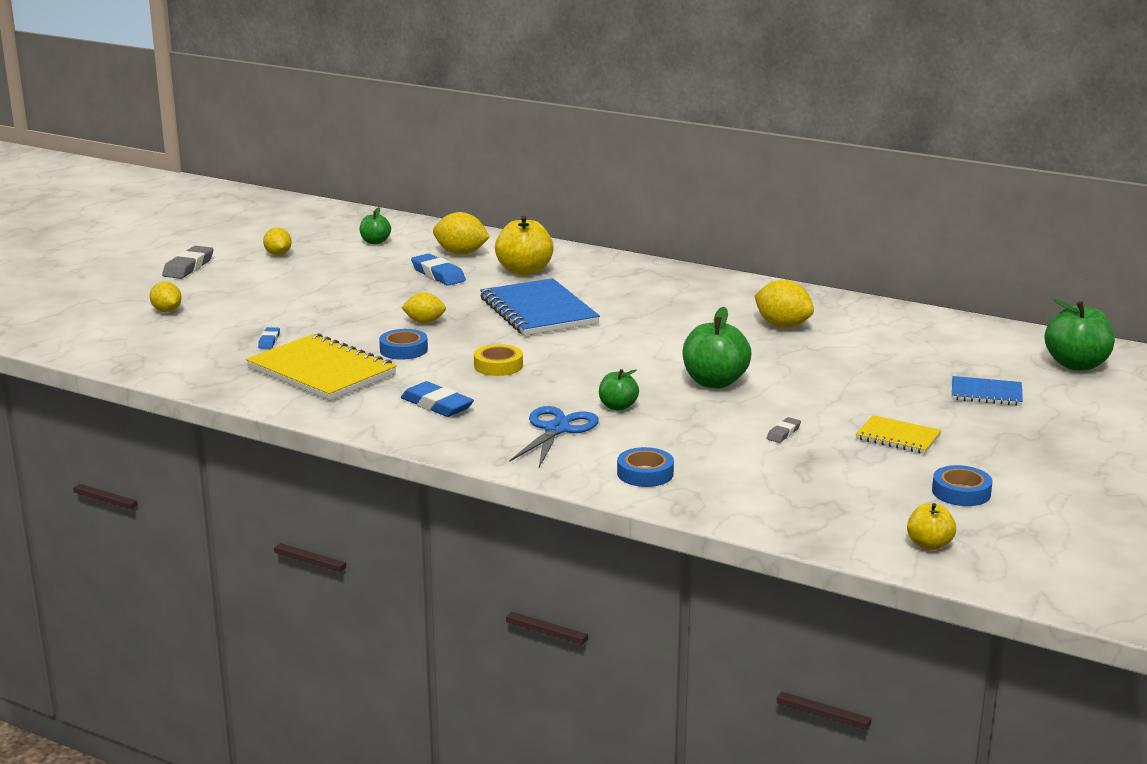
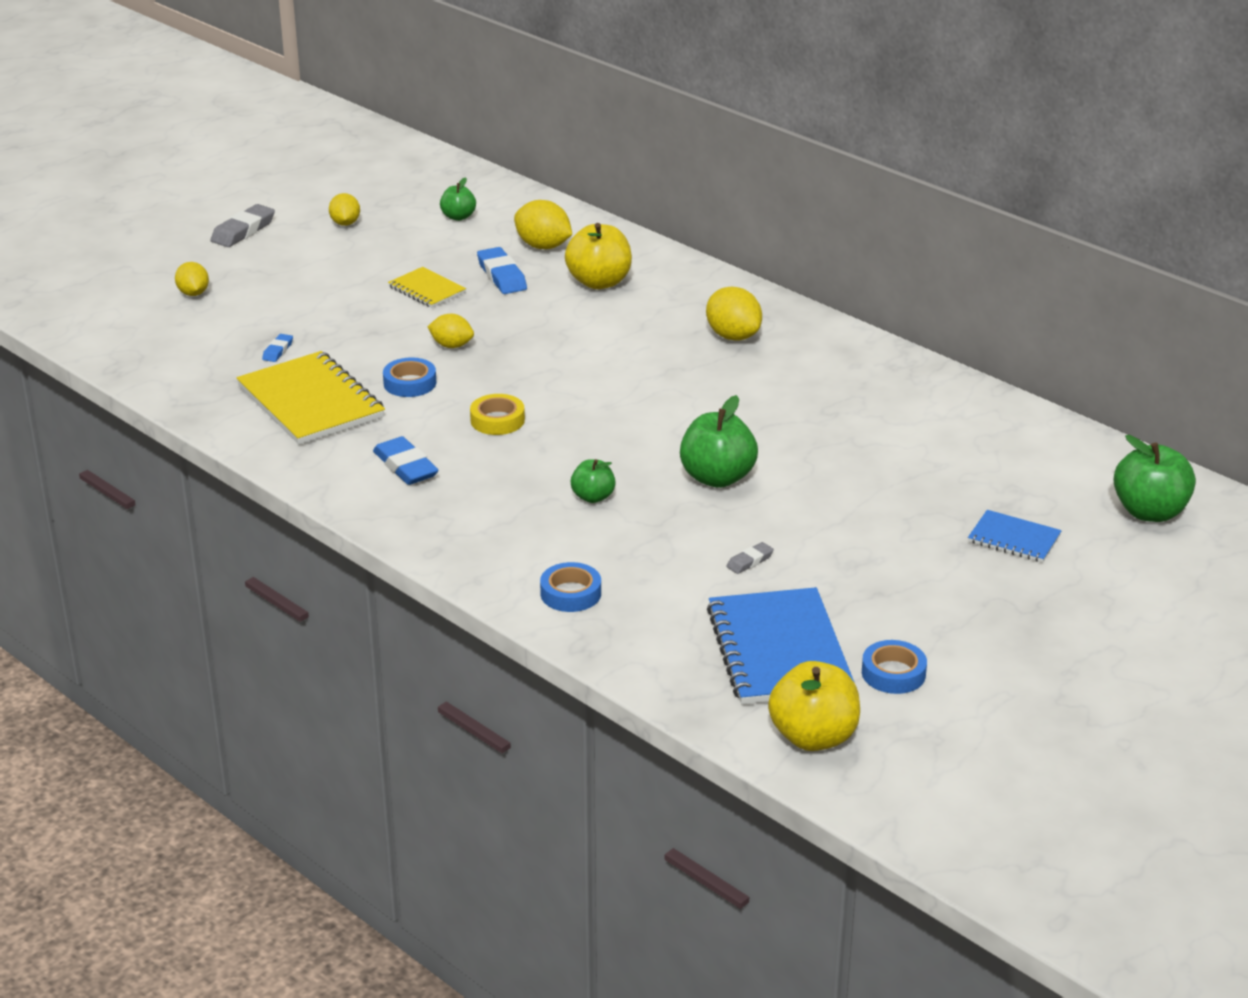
camera: 15 degrees right, 10 degrees up
blue notebook [480,278,600,336] -> blue notebook moved to [707,587,855,704]
blue scissors [509,406,599,467] -> none
yellow lemon [754,280,814,328] -> yellow lemon moved to [706,287,762,341]
yellow notebook [856,415,942,454] -> yellow notebook moved to [388,267,466,308]
yellow apple [907,503,956,550] -> yellow apple [768,661,860,751], size x1.75

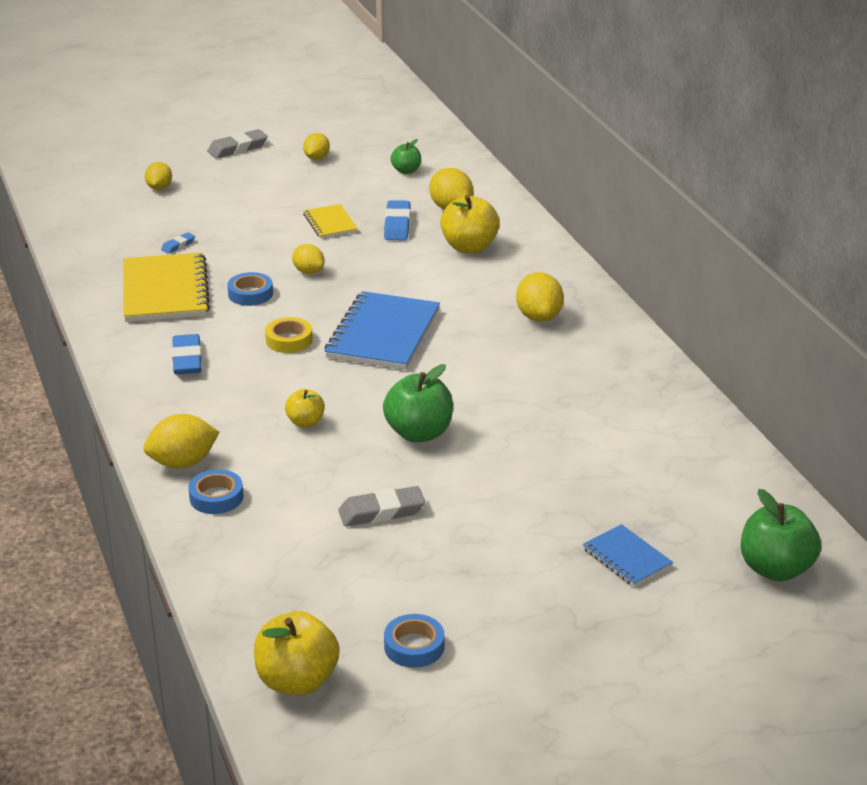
camera: 25 degrees right, 0 degrees up
green apple [571,459,616,503] -> yellow apple [285,389,325,427]
blue notebook [707,587,855,704] -> blue notebook moved to [325,291,440,370]
grey eraser [726,542,774,574] -> grey eraser [338,486,425,526], size x1.85
none -> yellow lemon [143,414,219,468]

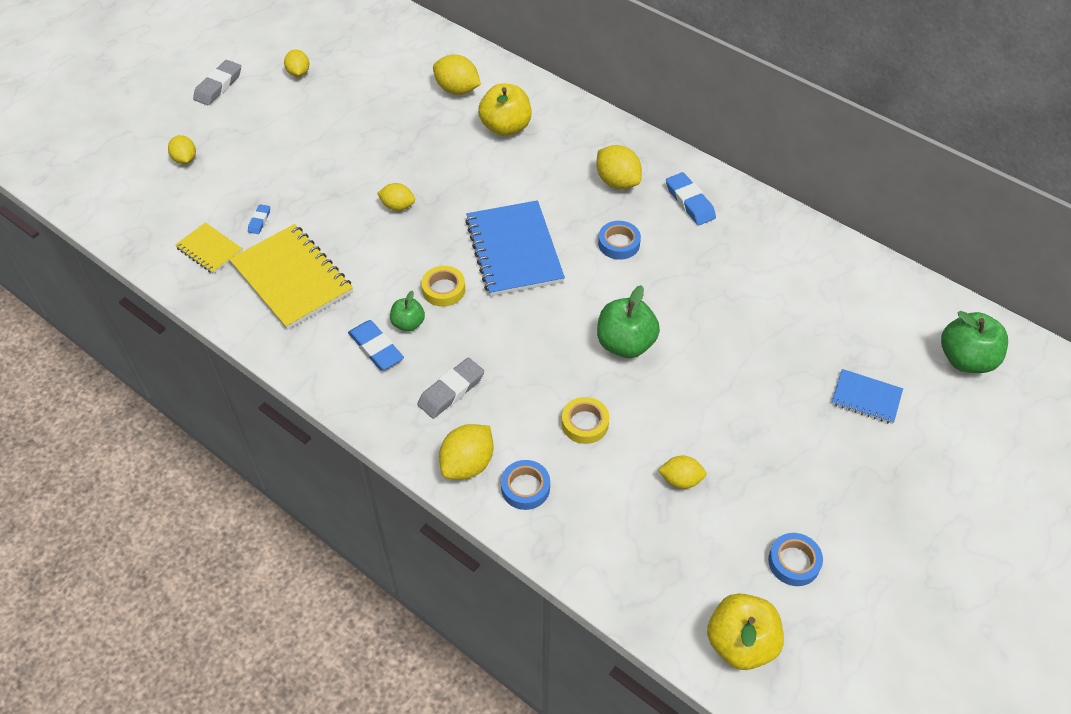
camera: 30 degrees left, 20 degrees up
blue tape [227,272,273,306] -> blue tape moved to [598,221,641,260]
yellow apple [285,389,325,427] -> none
yellow notebook [303,204,358,238] -> yellow notebook moved to [175,222,243,274]
grey eraser [338,486,425,526] -> grey eraser moved to [417,358,484,418]
blue eraser [384,200,410,240] -> blue eraser moved to [666,172,716,225]
green apple [391,139,421,174] -> green apple moved to [390,291,425,331]
none -> yellow tape [562,397,609,444]
none -> yellow lemon [658,456,706,489]

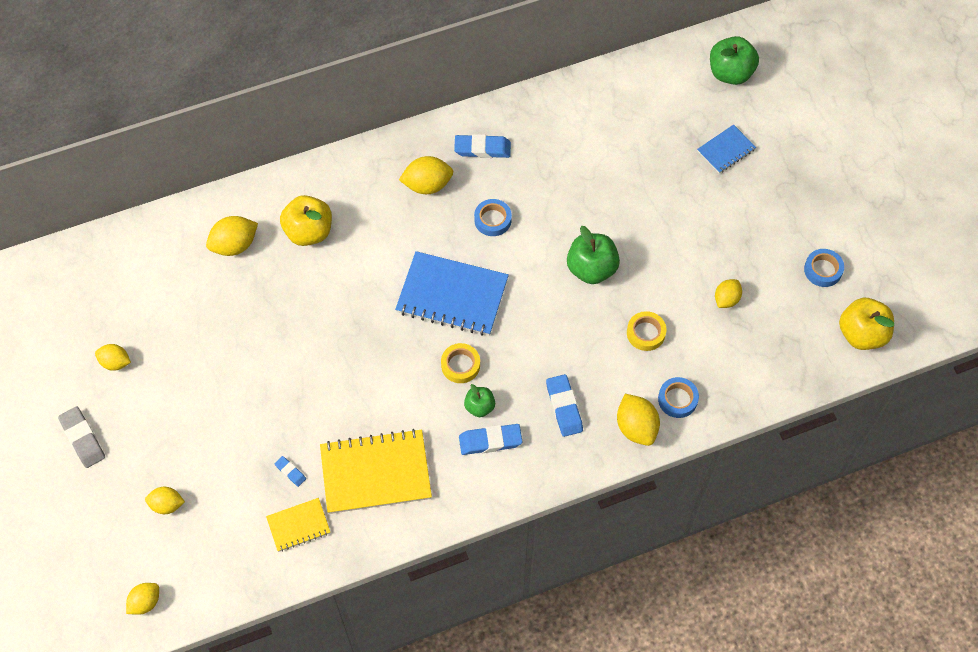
camera: 60 degrees left, 10 degrees up
yellow lemon [377,183,415,211] -> yellow lemon moved to [126,583,159,615]
grey eraser [417,358,484,418] -> blue eraser [546,374,583,437]

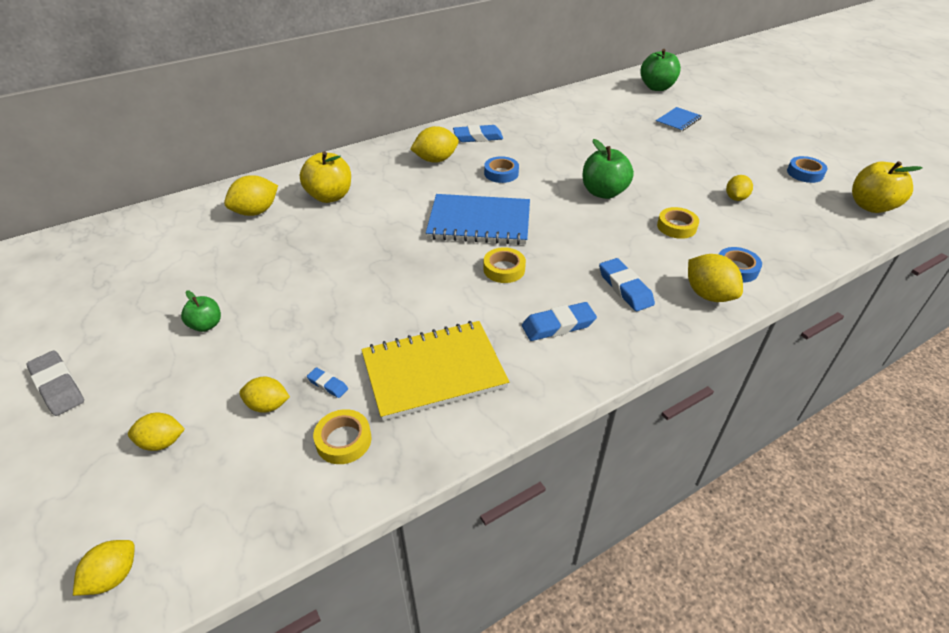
camera: 10 degrees left, 20 degrees down
yellow lemon [95,344,131,371] -> yellow lemon moved to [239,377,290,413]
yellow notebook [266,498,330,552] -> yellow tape [313,409,371,464]
green apple [464,384,495,417] -> green apple moved to [181,291,221,332]

